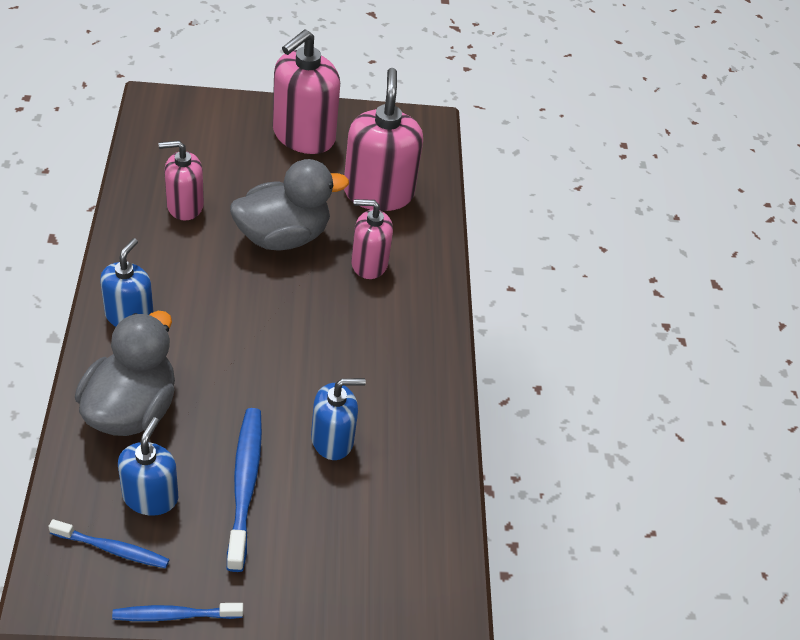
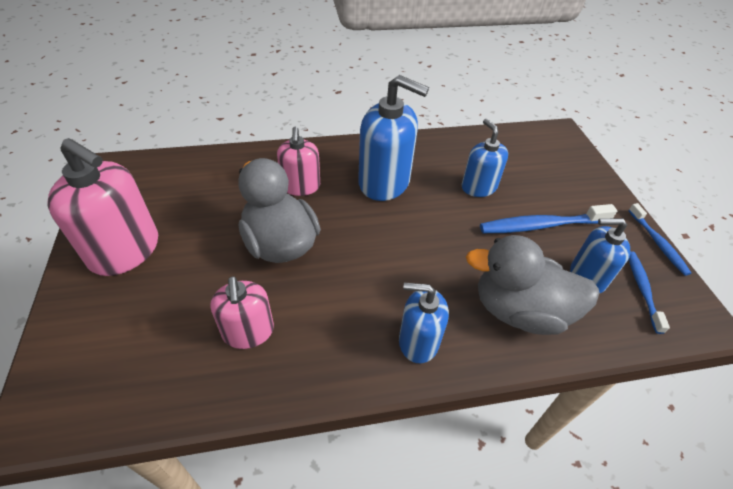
camera: 95 degrees left, 0 degrees up
pink soap dispenser [344,68,423,211] -> none
none -> blue soap dispenser [358,75,429,201]

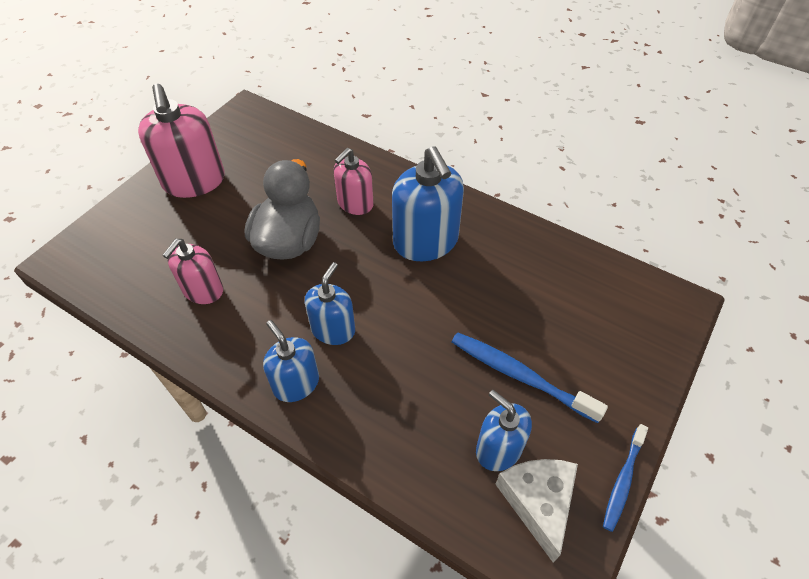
camera: 45 degrees right, 5 degrees up
blue soap dispenser [461,119,508,197] -> blue soap dispenser moved to [305,262,355,345]
grey duck [466,235,599,335] -> none
blue toothbrush [629,251,670,334] -> white cheese [495,459,578,563]

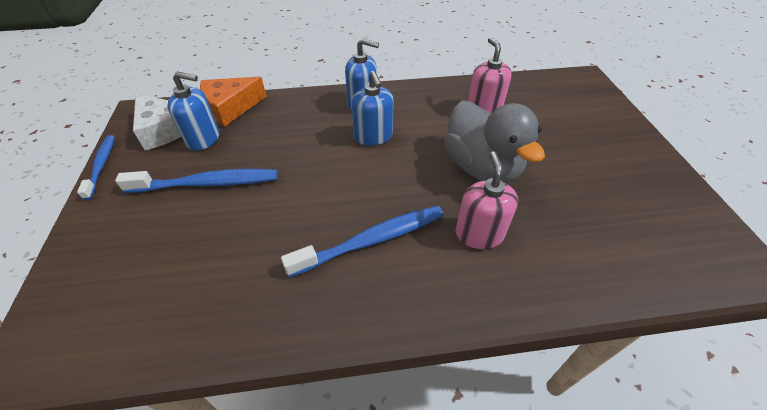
camera: 140 degrees right, 5 degrees down
pink soap dispenser [138,84,224,198] -> none
blue soap dispenser [392,146,464,261] -> blue toothbrush [281,206,444,277]
none -> orange cheese [200,77,267,127]

